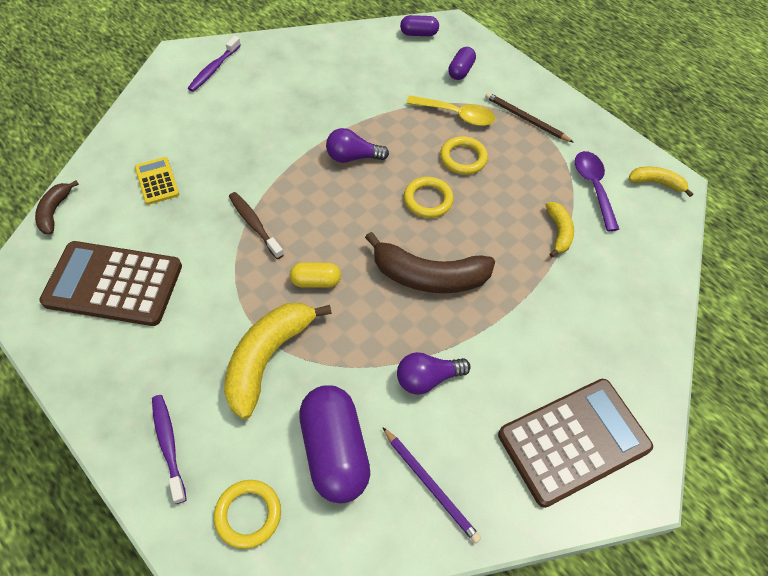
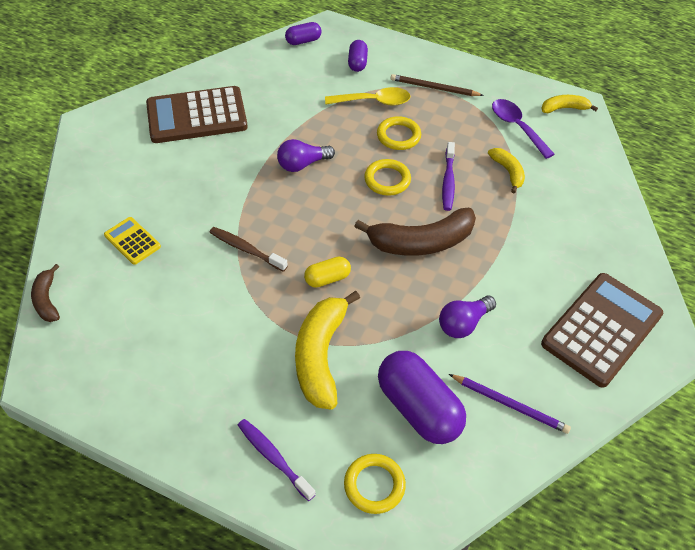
camera: 20 degrees left, 5 degrees down
brown calculator [39,241,182,326] -> brown calculator moved to [146,86,248,143]
purple toothbrush [188,36,241,92] -> purple toothbrush moved to [442,142,455,211]

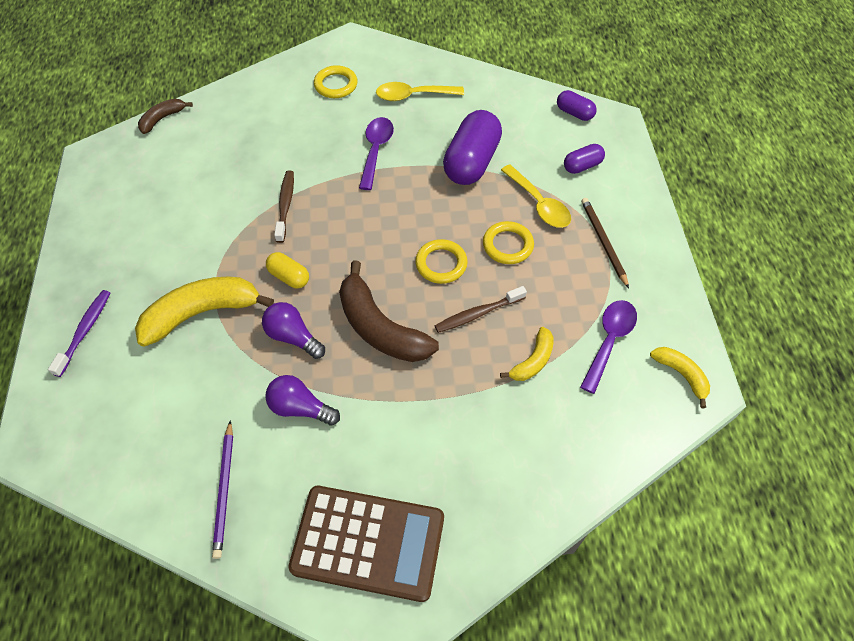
camera: 60 degrees right, 5 degrees up
yellow calculator [104,217,161,265] -> none
brown calculator [146,86,248,143] -> yellow spoon [376,82,464,101]
purple light bulb [277,139,335,172] -> purple light bulb moved to [262,302,325,359]
yellow ring [344,454,406,514] -> yellow ring moved to [314,65,358,98]
purple capsule [378,351,466,444] -> purple capsule moved to [443,110,502,185]
purple toothbrush [442,142,455,211] -> brown toothbrush [435,286,527,333]
none -> purple spoon [359,117,394,190]

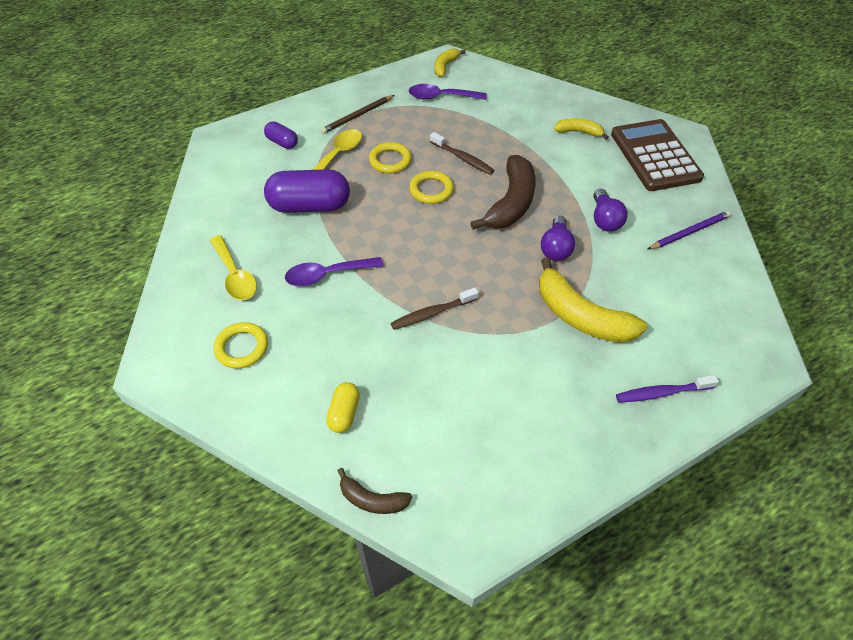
camera: 115 degrees left, 5 degrees down
yellow capsule [266,252,309,288] -> yellow capsule moved to [326,382,360,433]
yellow banana [500,327,553,381] -> yellow banana moved to [554,118,609,139]
purple capsule [557,90,597,121] -> none

